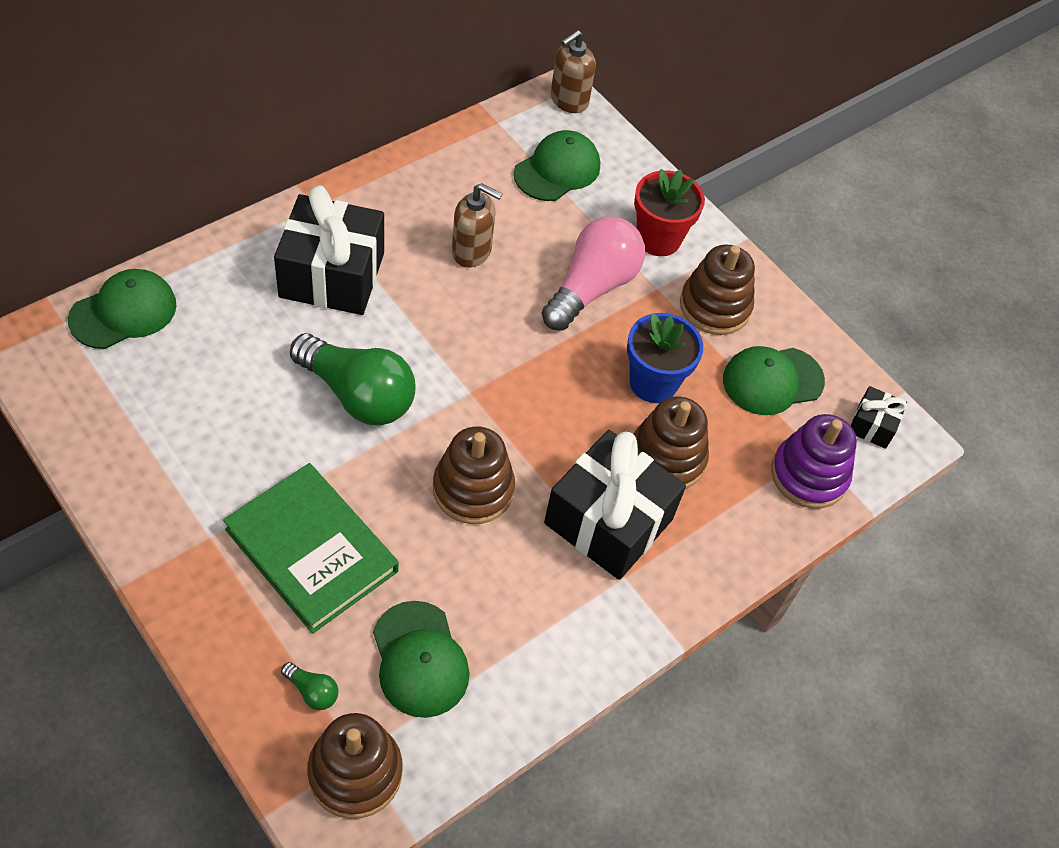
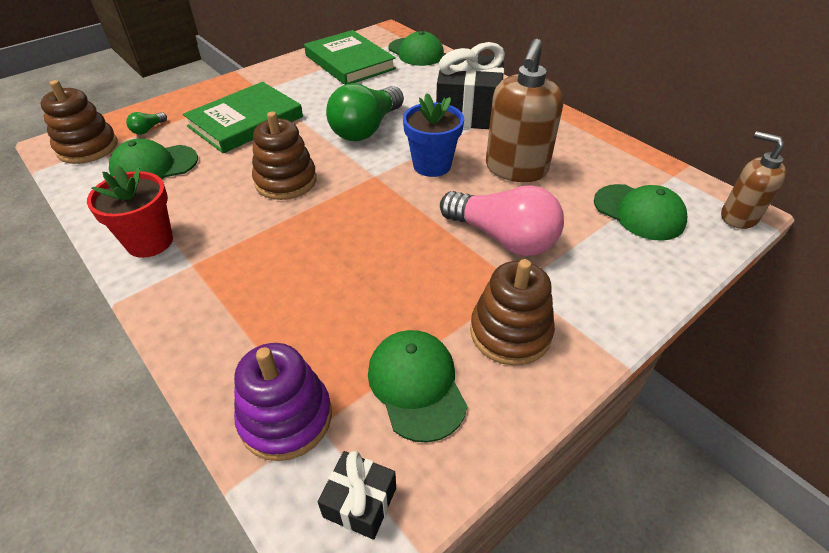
camera: 95 degrees right, 10 degrees down
brown soap dispenser [452,183,502,268] -> brown soap dispenser [486,39,563,182], size x1.60
black gift [544,430,686,580] -> none
blue flower pot [627,313,703,403] -> blue flower pot moved to [403,93,464,177]
brown stacking toy [633,396,709,489] -> none
red flower pot [634,169,705,256] -> red flower pot moved to [87,165,173,258]
none -> green book [304,30,396,85]

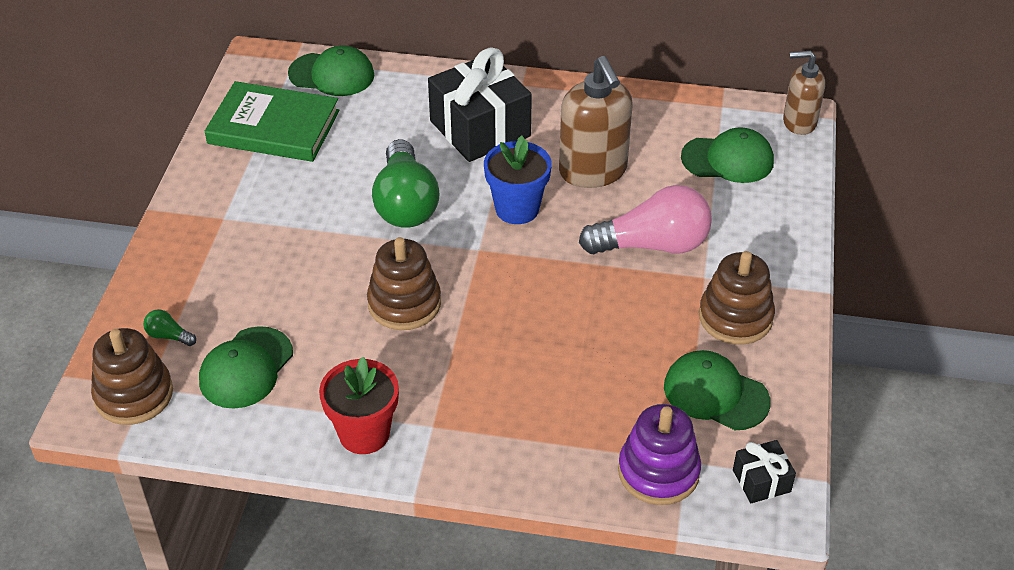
camera: 40 degrees left, 0 degrees up
green light bulb [126,112,167,135] -> green light bulb turned 120 degrees clockwise [143,309,196,346]
green book [183,82,303,153] -> none

